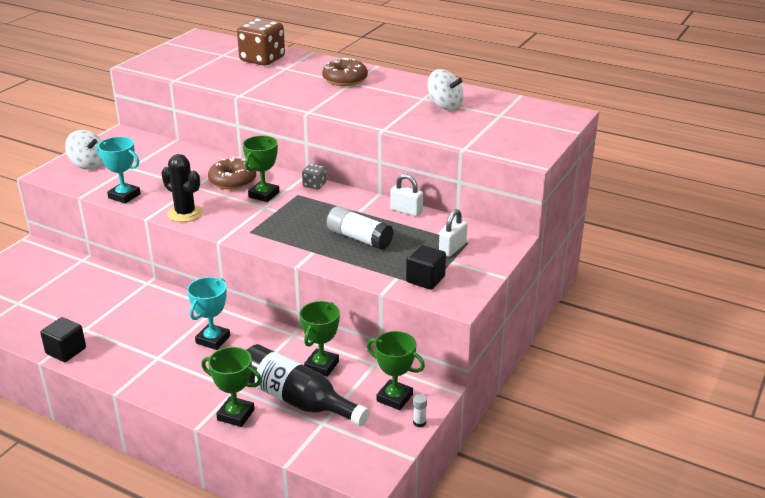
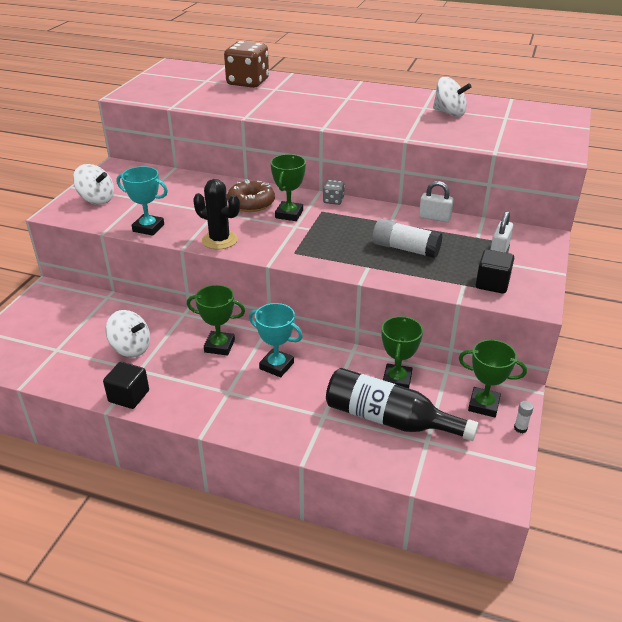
camera: 10 degrees left, 5 degrees up
turquoise trophy [187,277,230,350] -> turquoise trophy turned 75 degrees counterclockwise [249,303,303,377]
green trophy [201,347,262,427] -> green trophy moved to [187,285,245,356]
brown donut [322,58,368,86] -> none
none -> white spinning top [105,310,150,357]

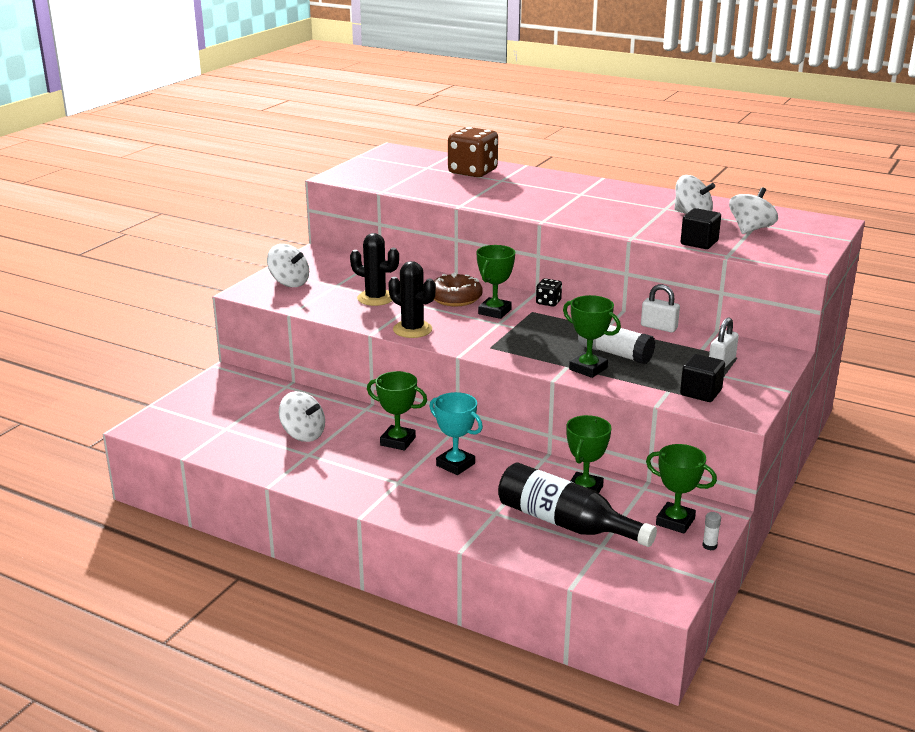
camera: 10 degrees right, 10 degrees down
black cube [103,362,149,409] -> black cube moved to [681,208,721,249]
turquoise trophy [117,166,168,236] -> none
grey dice [323,180,345,205] -> black dice [536,278,562,307]
none -> black cactus [350,233,399,306]
none -> green trophy [563,295,621,378]
none -> white spinning top [729,187,778,234]

